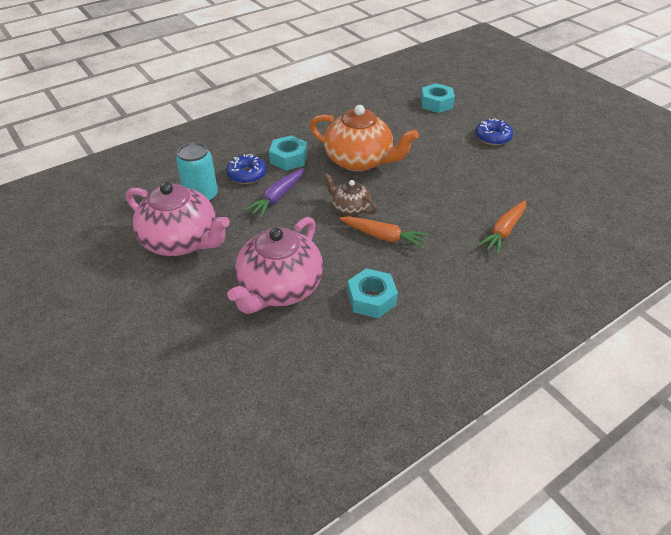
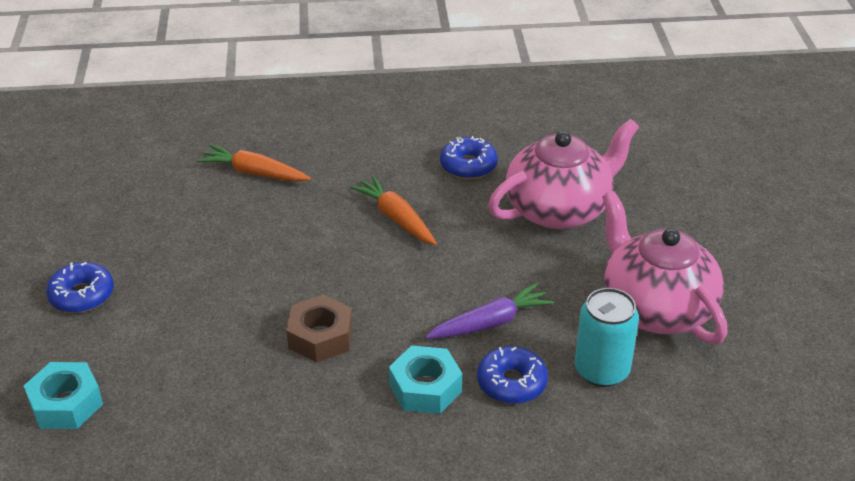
camera: 150 degrees left, 5 degrees down
orange teapot [309,105,419,172] -> brown nut [286,295,353,363]
brown teapot [324,173,377,216] -> none
turquoise nut [347,268,398,318] -> blue donut [440,136,498,179]
orange carrot [477,200,526,255] -> orange carrot turned 135 degrees counterclockwise [197,145,311,182]

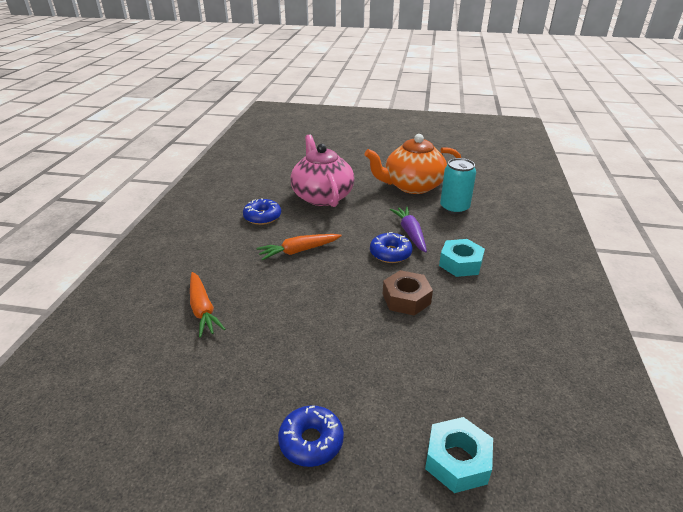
camera: 75 degrees left, 5 degrees down
orange carrot [197,145,311,182] -> orange carrot turned 60 degrees counterclockwise [190,272,226,338]
blue donut [477,346,548,404] -> blue donut moved to [370,232,412,263]
pink teapot [602,191,728,344] -> orange teapot [365,134,461,194]

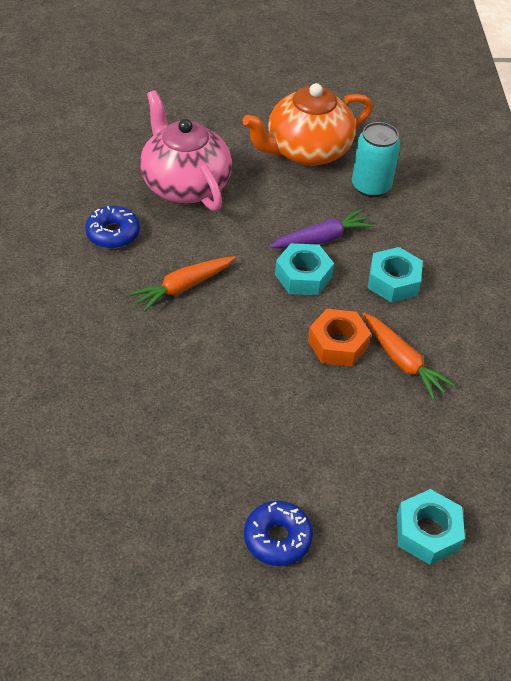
camera: 15 degrees left, 15 degrees up
orange carrot [190,272,226,338] -> orange carrot moved to [362,313,455,400]
blue donut [370,232,412,263] -> turquoise nut [275,243,334,295]
brown nut [383,270,433,316] -> orange nut [308,309,371,366]
purple carrot [390,207,427,252] -> purple carrot turned 90 degrees clockwise [270,209,374,248]

